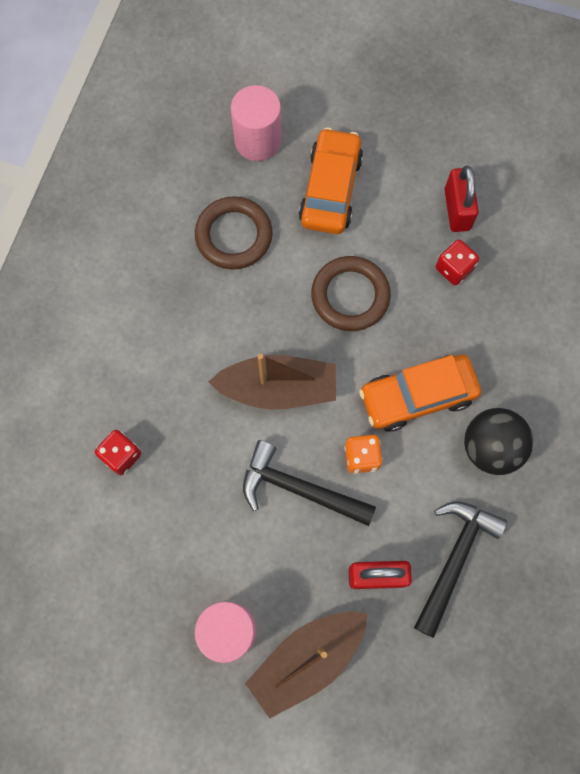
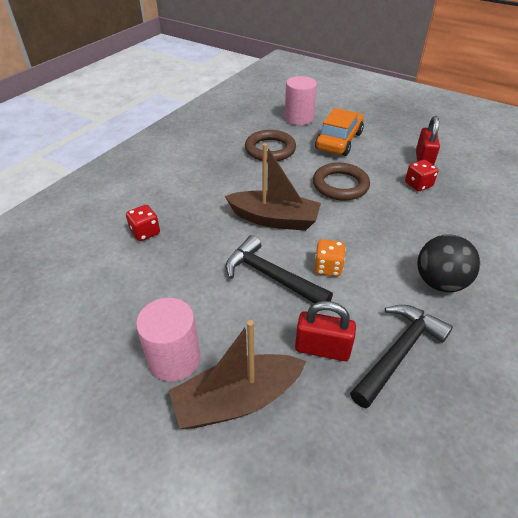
camera: 15 degrees right, 30 degrees down
orange car [359,355,481,432] -> none

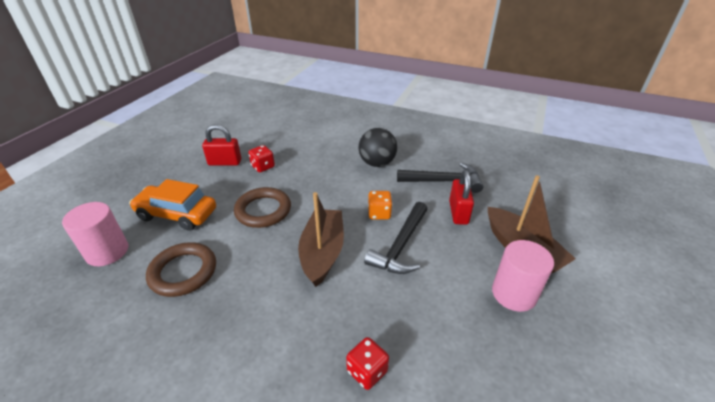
camera: 100 degrees left, 5 degrees down
black hammer [350,305,453,409] -> black hammer turned 150 degrees clockwise [397,163,483,193]

